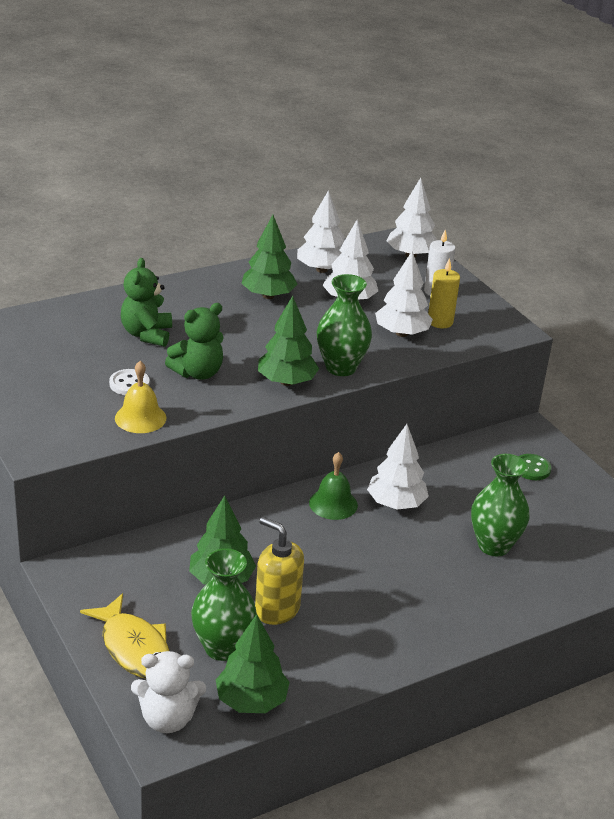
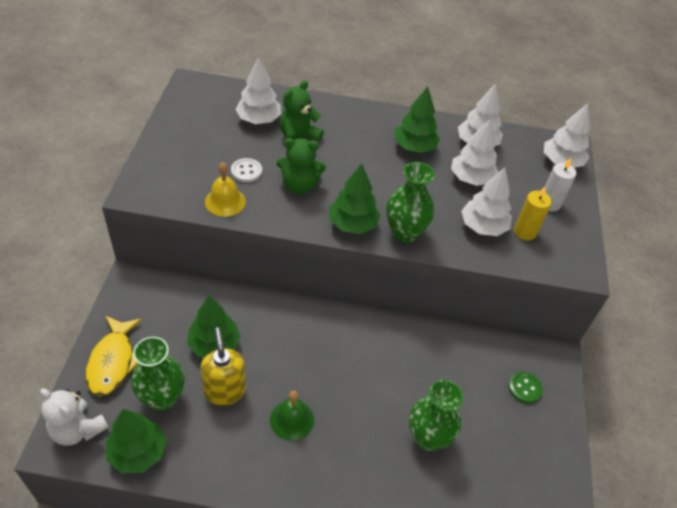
camera: 35 degrees right, 15 degrees up
green bell [309,452,358,520] -> green bell moved to [270,390,314,441]
white tree [367,424,429,510] -> white tree moved to [235,57,281,124]

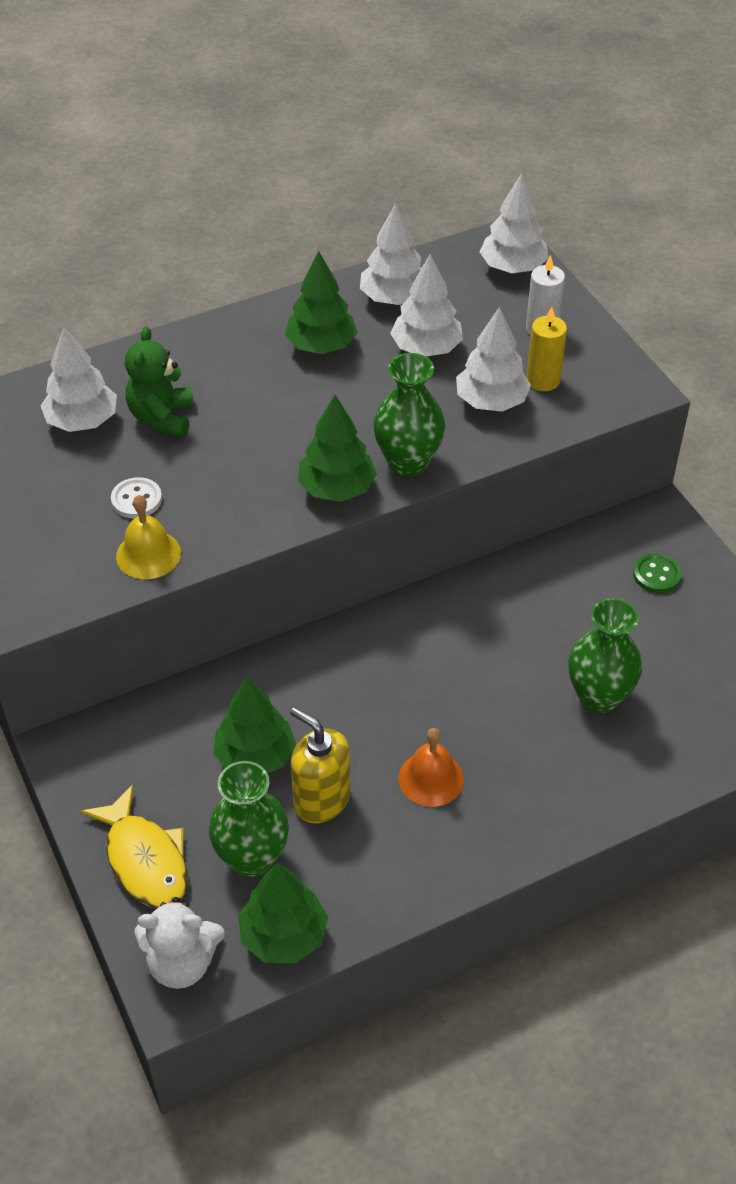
camera: 30 degrees left, 0 degrees up
green bell [270,390,314,441] -> orange bell [399,728,464,807]
green teddy bear [277,138,326,194] -> none

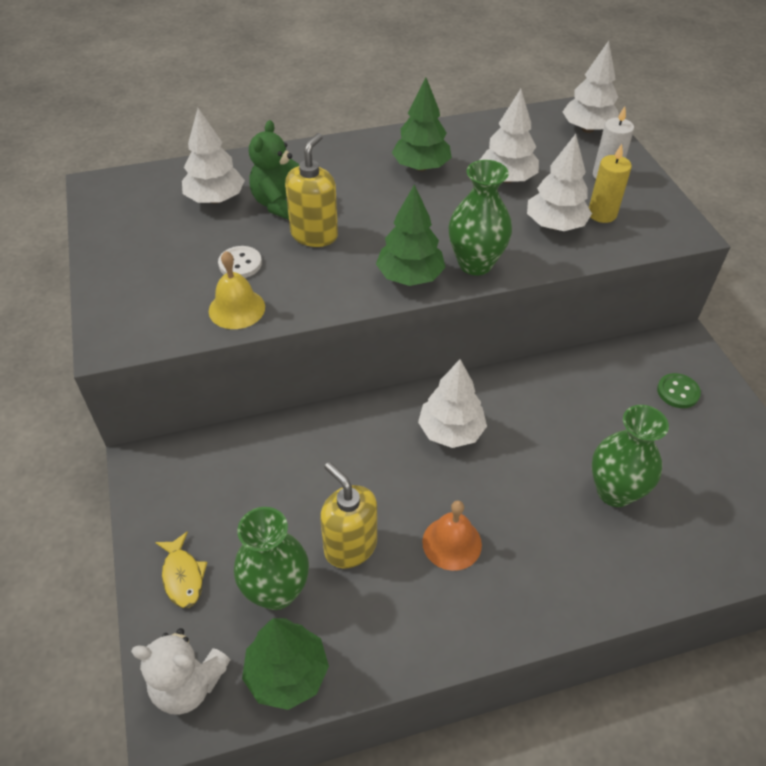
camera: 10 degrees right, 0 degrees up
yellow fish [80,784,188,908] -> yellow fish [155,531,208,608], size x0.62
green tree [213,677,296,773] -> none
white tree [360,203,421,305] -> white tree moved to [418,359,487,448]
none -> yellow soap dispenser [285,133,338,247]

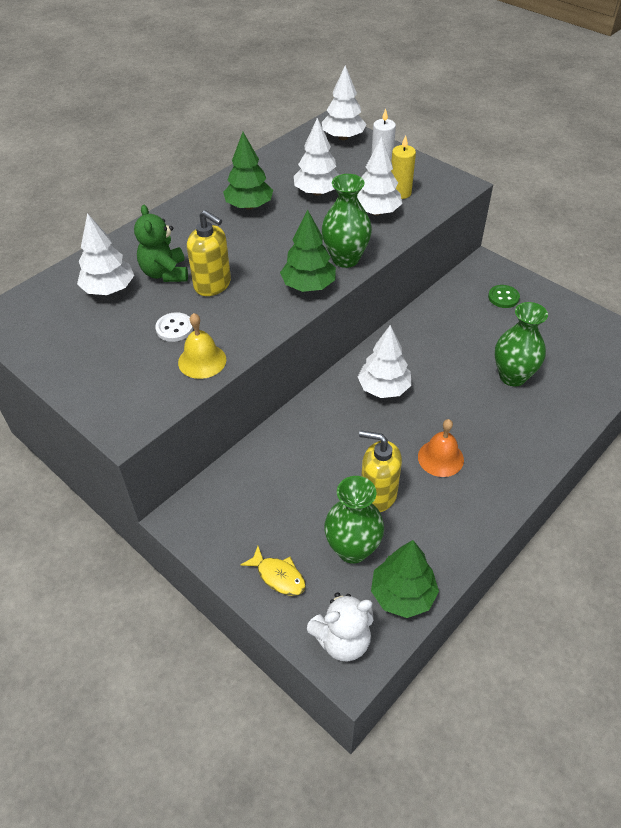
camera: 30 degrees left, 0 degrees up
yellow soap dispenser [285,133,338,247] -> yellow soap dispenser turned 135 degrees clockwise [187,210,231,296]

